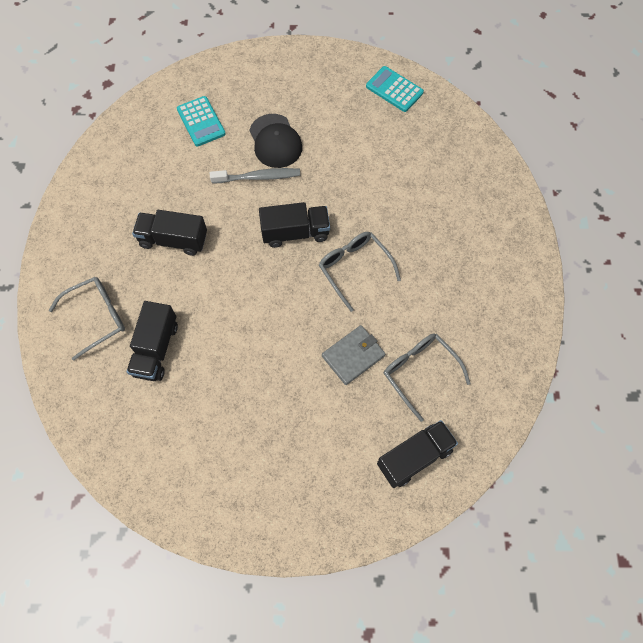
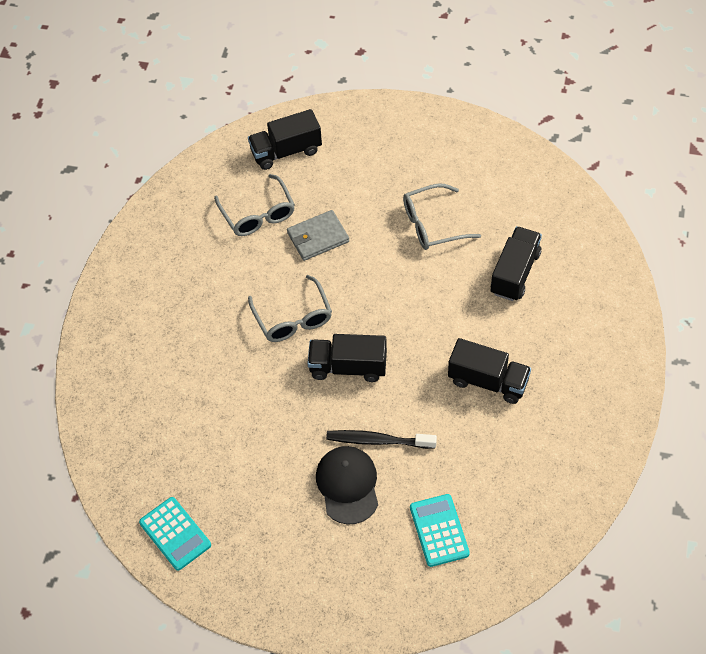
camera: 165 degrees left, 10 degrees down
grey glasses [49,277,125,361] -> grey glasses moved to [403,184,481,250]
grey toothbrush [210,168,300,183] -> black toothbrush [326,430,437,449]

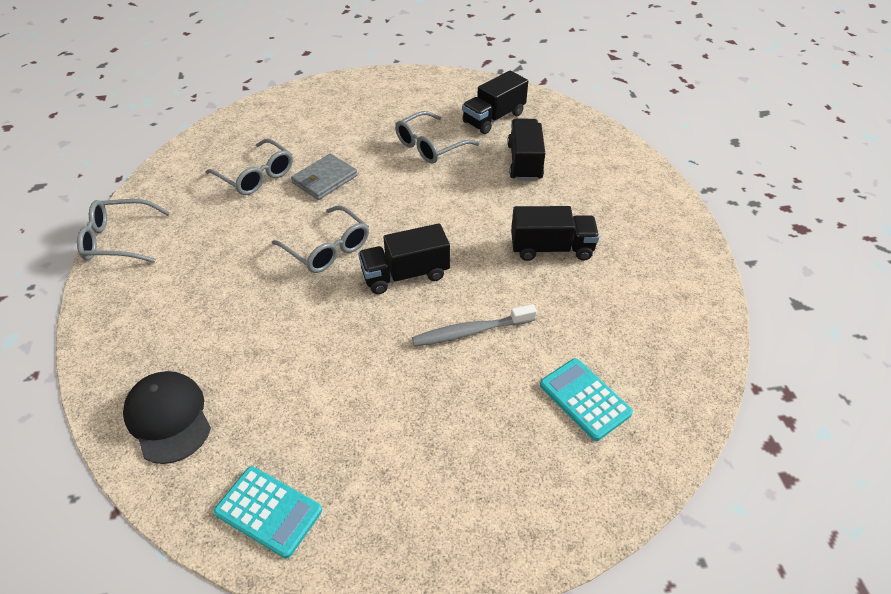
camera: 25 degrees left, 10 degrees down
black truck [248,109,322,170] -> black truck moved to [462,70,528,134]
black cap [316,446,378,524] -> black cap moved to [123,371,211,464]
black toothbrush [326,430,437,449] -> grey toothbrush [412,304,537,347]
none -> grey glasses [77,199,170,263]

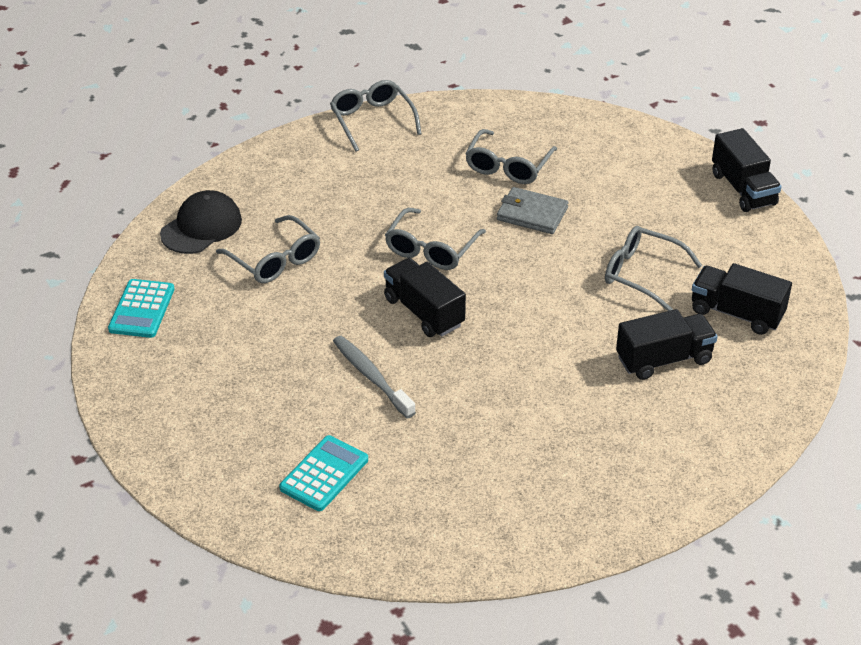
camera: 70 degrees right, 5 degrees down
black truck [511,206,599,261] -> black truck moved to [712,128,782,212]
none -> grey glasses [216,215,320,283]

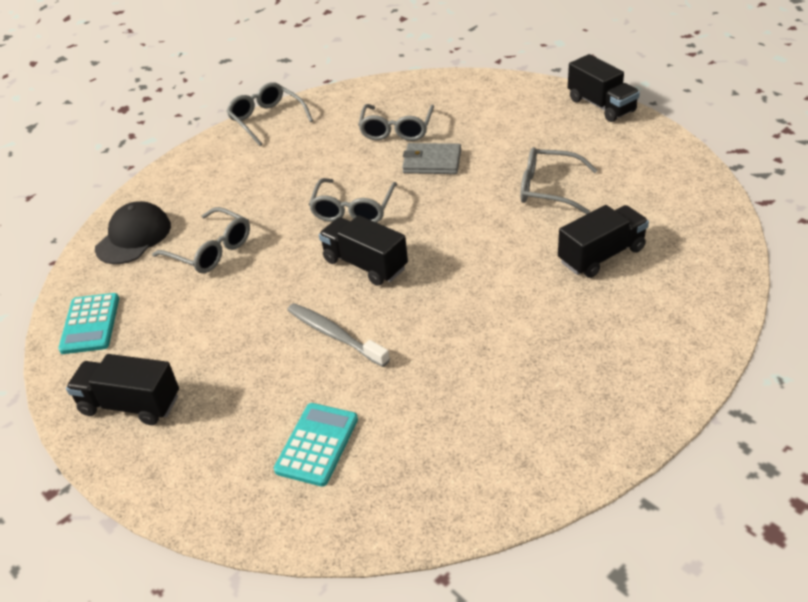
camera: 10 degrees left, 0 degrees up
black truck [692,263,792,335] -> black truck moved to [66,354,179,425]

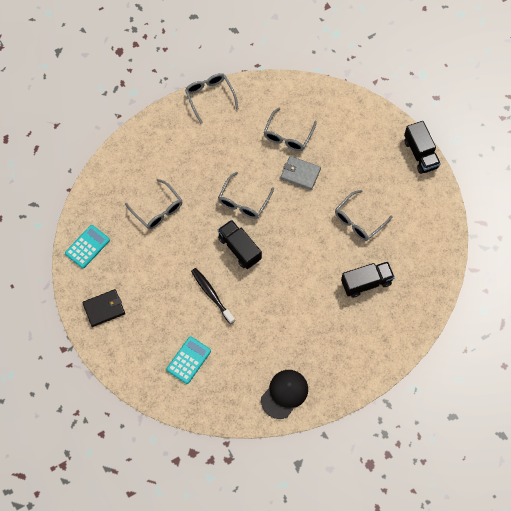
camera: 10 degrees right, 25 degrees up
turquoise calculator [58,293,119,354] -> turquoise calculator turned 150 degrees counterclockwise [65,225,110,268]
black truck [66,354,179,425] -> black wallet [82,289,125,327]
black cap [95,201,171,264] -> black cap moved to [261,370,308,419]
grey toothbrush [287,303,390,367] -> black toothbrush [191,268,235,324]
grey glasses [520,147,598,214] -> grey glasses turned 75 degrees counterclockwise [335,190,393,241]

